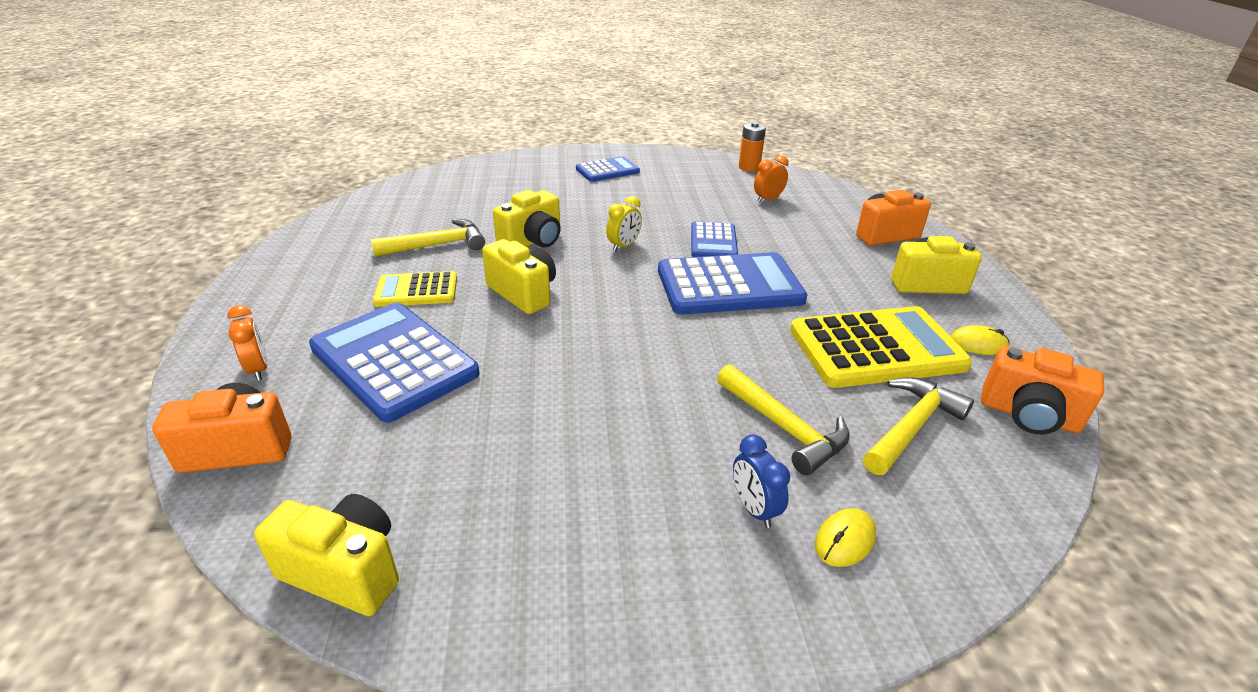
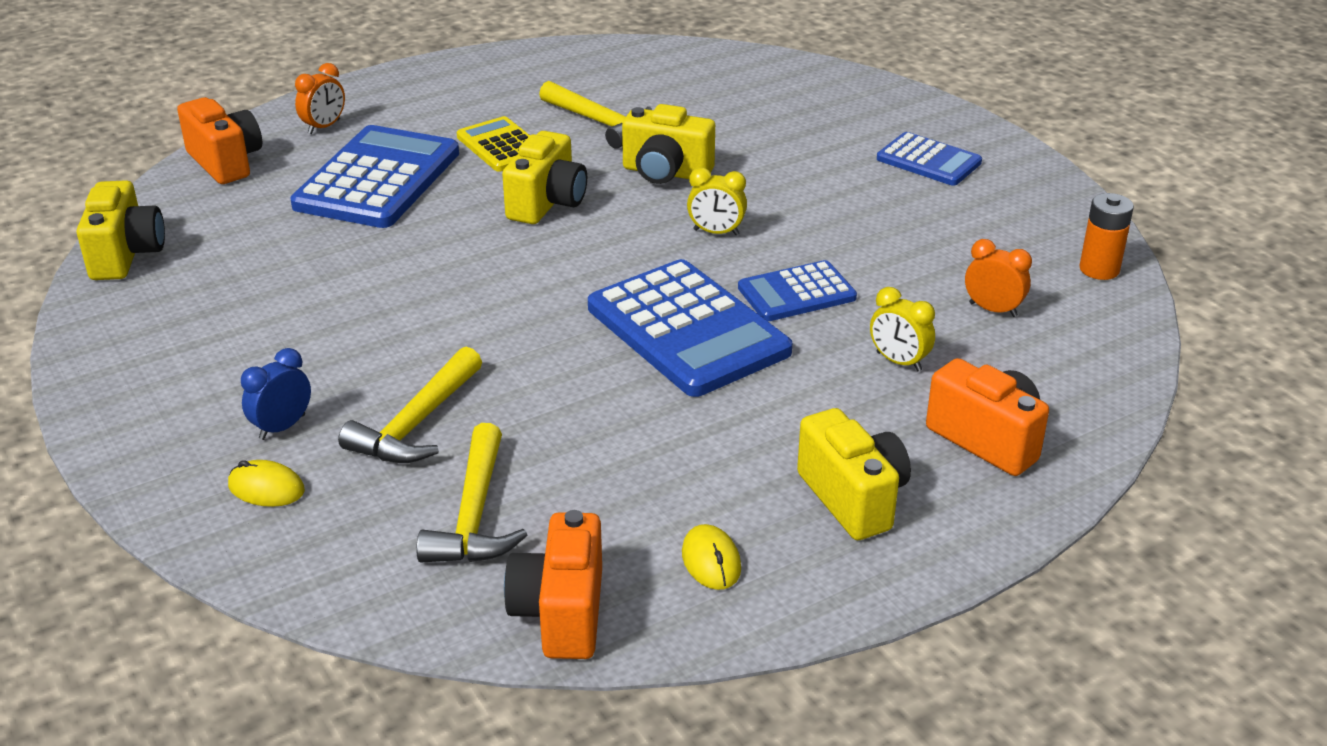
camera: 65 degrees right, 0 degrees up
yellow calculator [790,306,972,388] -> none
yellow hammer [863,377,974,475] -> yellow hammer turned 75 degrees clockwise [416,423,527,563]
none -> yellow clock [870,287,935,371]

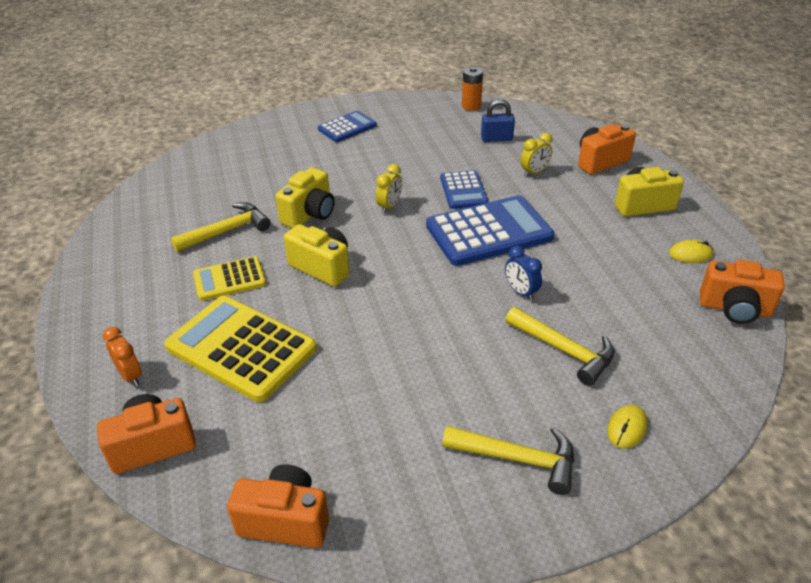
camera: 75 degrees left, 5 degrees up
yellow camera [77,180,165,280] -> orange camera [227,464,329,548]
blue clock [241,348,311,440] -> blue clock moved to [505,246,542,301]
blue calculator [290,125,459,228] -> yellow calculator [164,296,317,402]
yellow hammer [416,423,527,563] -> yellow hammer moved to [442,426,574,495]
orange clock [965,239,1032,317] -> blue padlock [481,99,515,142]

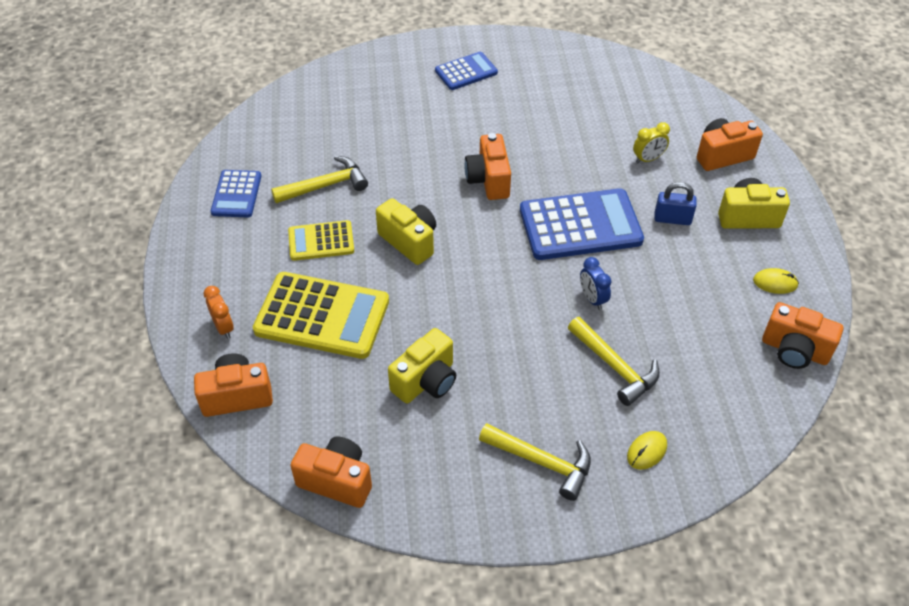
camera: 10 degrees right, 10 degrees up
yellow calculator [164,296,317,402] -> yellow calculator turned 150 degrees clockwise [253,272,389,359]
yellow camera [275,167,335,228] -> yellow camera moved to [388,328,456,403]
yellow clock [376,164,402,214] -> orange camera [465,133,511,200]
blue calculator [440,170,488,209] -> blue calculator moved to [211,170,262,217]
orange battery [462,67,483,111] -> none
blue padlock [481,99,515,142] -> blue padlock moved to [654,182,697,225]

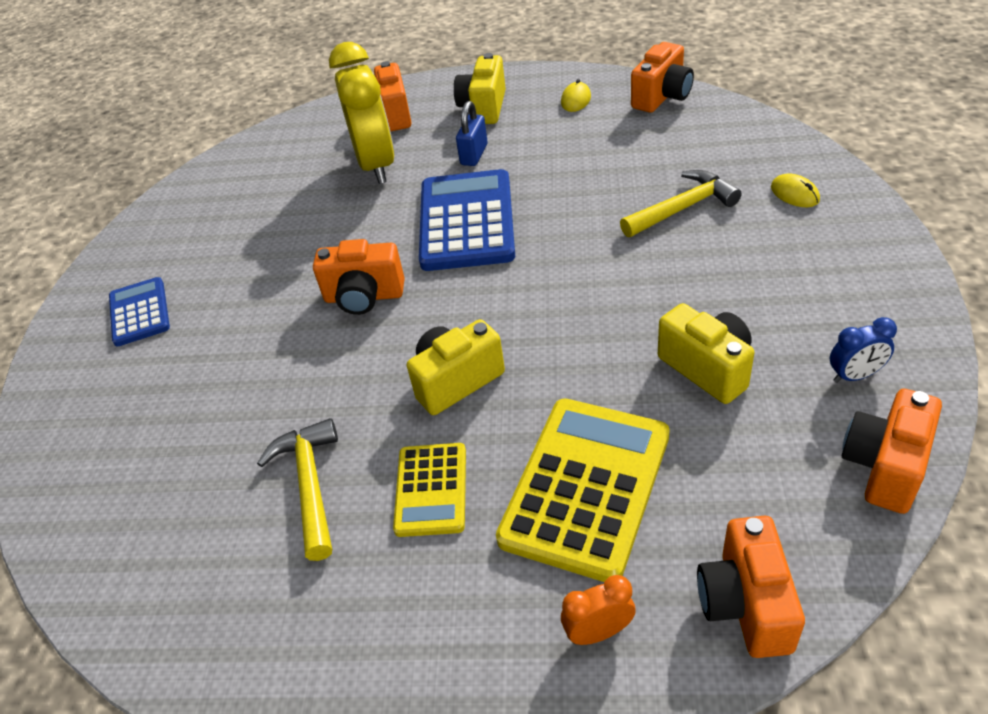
camera: 75 degrees left, 5 degrees down
blue calculator [211,170,262,217] -> none
yellow hammer [479,423,591,501] -> none
blue clock [580,257,612,310] -> blue clock moved to [830,317,897,383]
yellow clock [633,122,670,163] -> yellow clock [329,42,395,184], size x2.28

